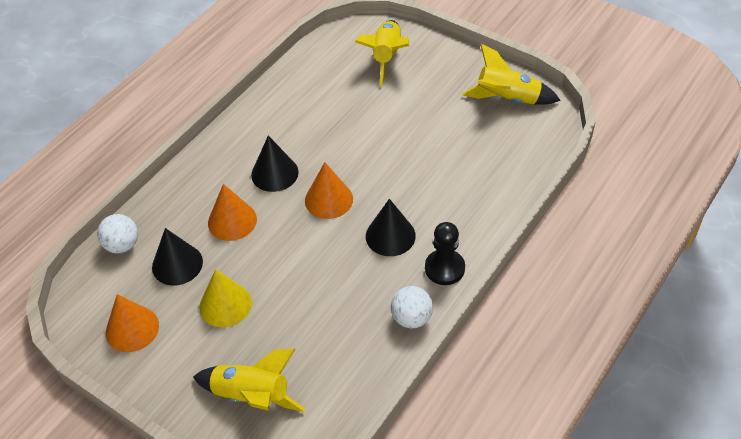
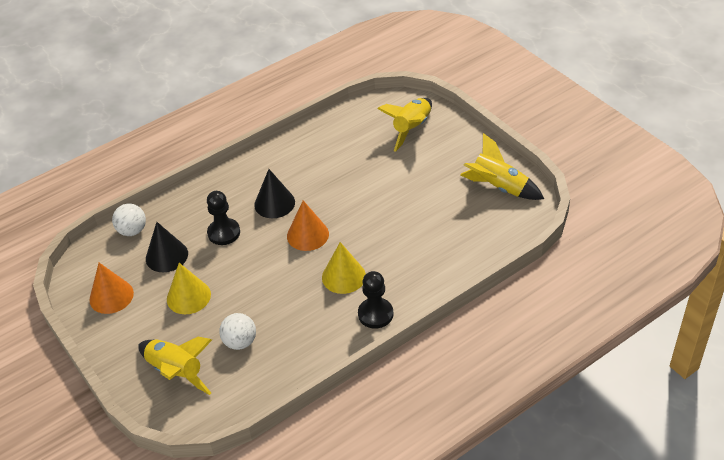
camera: 20 degrees right, 5 degrees down
orange cone [208,184,257,241] -> black pawn [207,191,240,245]
black cone [366,199,416,256] -> yellow cone [322,242,366,294]
white ball [391,286,433,328] -> white ball moved to [219,313,256,350]

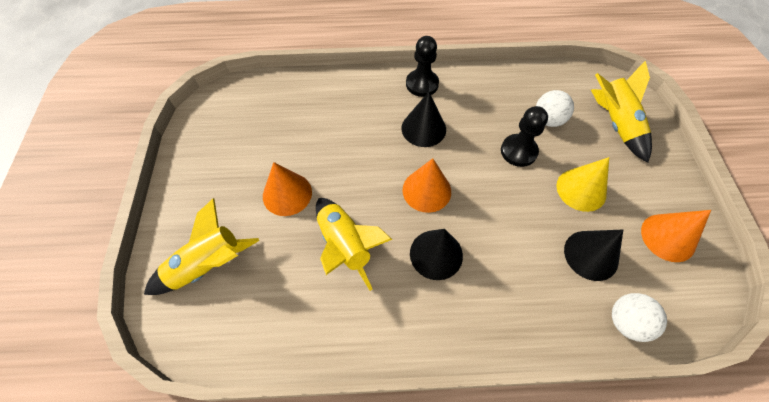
camera: 150 degrees left, 15 degrees up
black pawn [207,191,240,245] -> black pawn moved to [501,106,548,167]
yellow cone [322,242,366,294] -> black cone [402,92,446,147]
yellow rocket [460,133,544,200] -> yellow rocket moved to [316,198,392,291]
none -> orange cone [263,162,312,216]

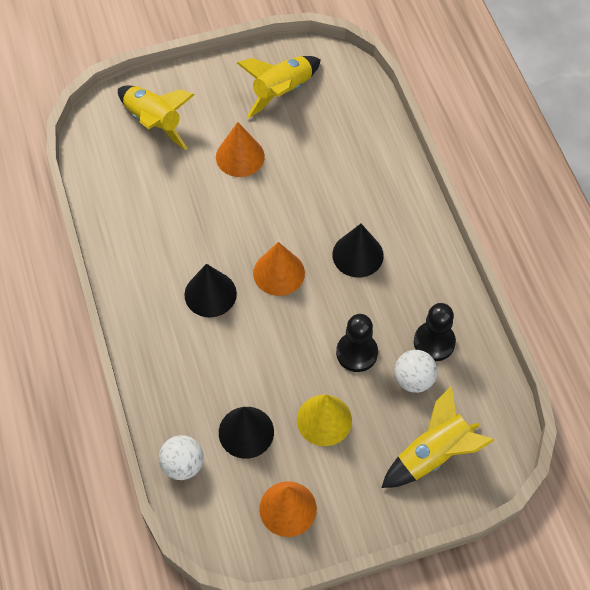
camera: 75 degrees right, 0 degrees up
yellow rocket [316,198,392,291] -> yellow rocket moved to [237,56,321,118]
black pawn [406,36,439,97] -> black pawn moved to [414,303,456,361]

